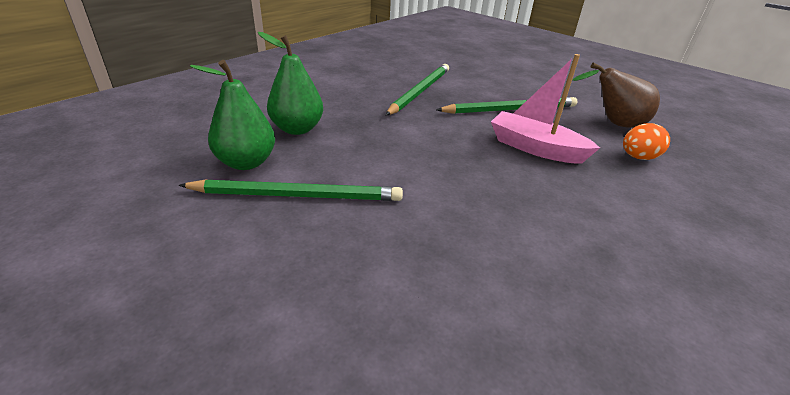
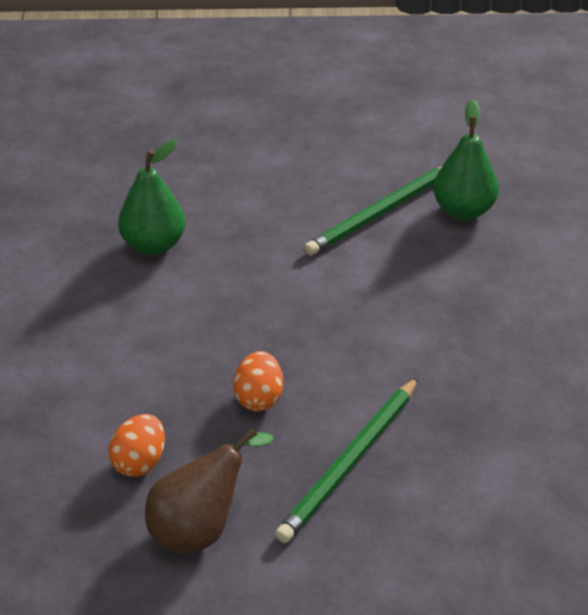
camera: 140 degrees right, 5 degrees up
green pear [258,32,323,135] -> green pear moved to [118,140,185,255]
green pencil [386,64,449,115] -> none
pink boat [491,54,600,163] -> orange egg [233,351,283,412]

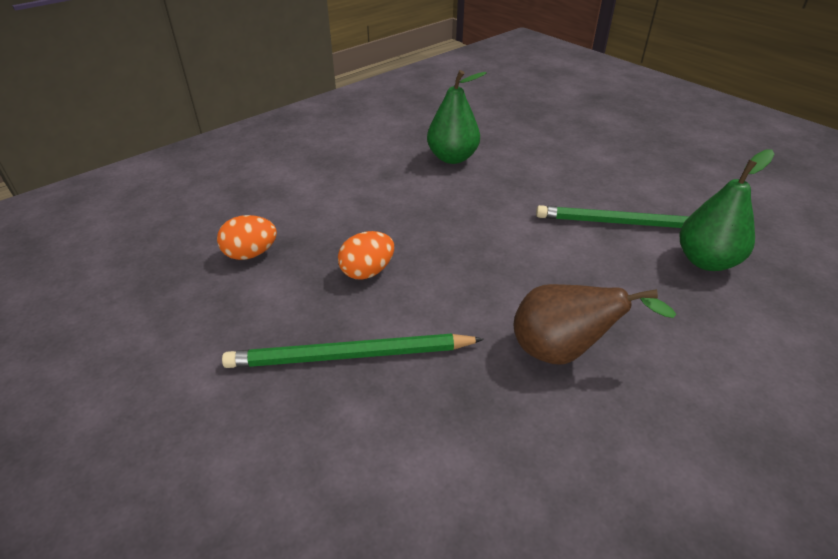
camera: 50 degrees right, 0 degrees up
brown pear [145,428,274,554] -> brown pear moved to [514,284,676,365]

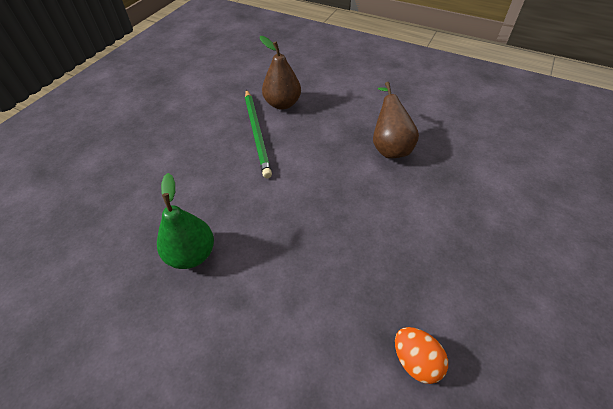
camera: 110 degrees left, 10 degrees up
green pencil [222,333,484,368] -> none
orange egg [338,231,394,279] -> none
green pear [680,149,774,271] -> brown pear [260,36,301,110]

